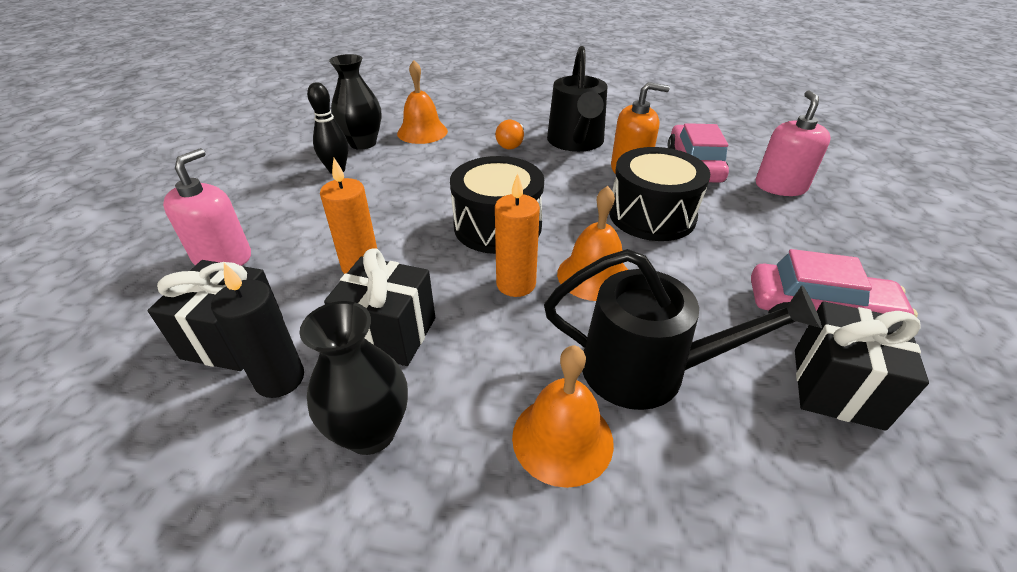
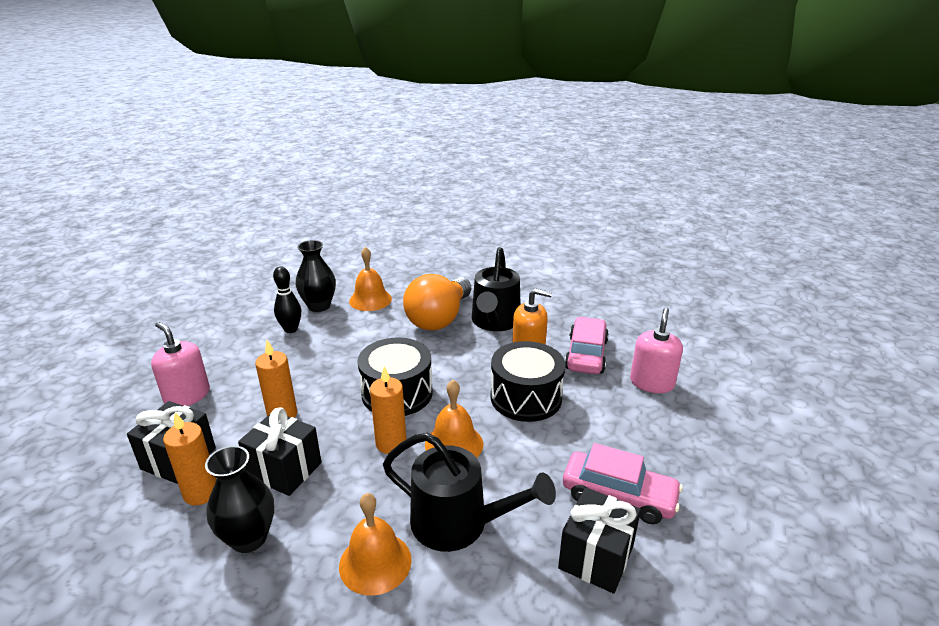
camera: 10 degrees right, 10 degrees down
pink soap dispenser [163,148,251,266] -> pink soap dispenser turned 75 degrees counterclockwise [151,322,210,406]
black candle [211,263,304,398] -> orange candle [163,412,216,505]
orange light bulb [495,120,524,149] -> orange light bulb [403,274,471,331], size x2.29

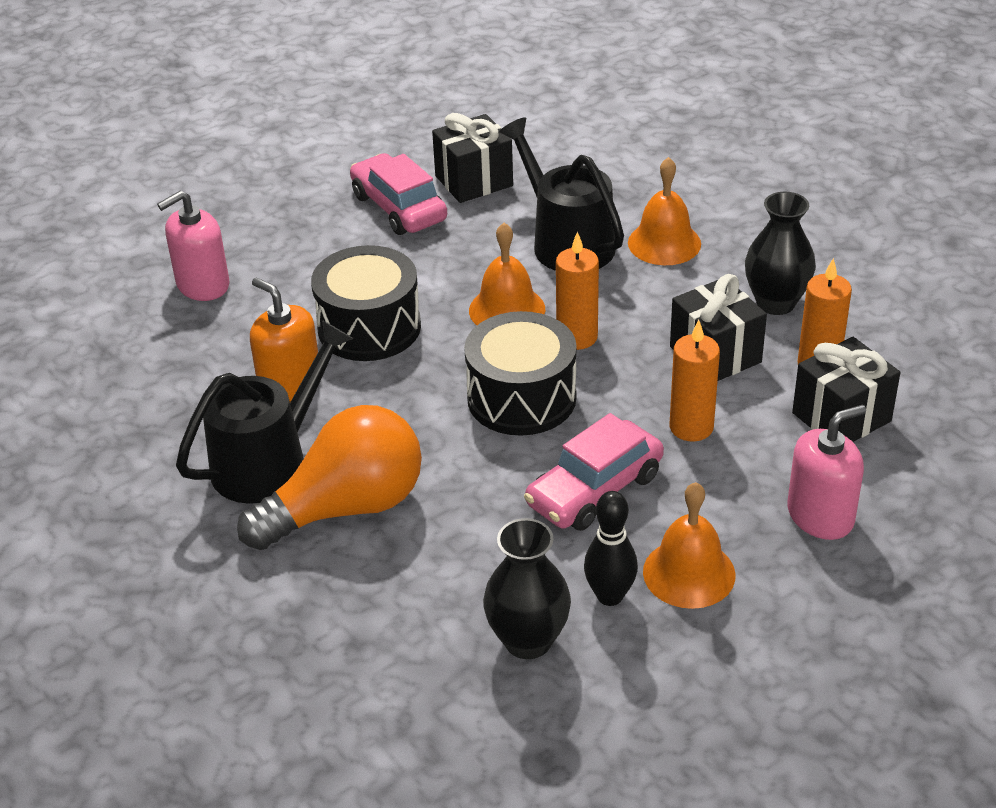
camera: 145 degrees left, 10 degrees up
pink soap dispenser [151,322,210,406] -> pink soap dispenser turned 105 degrees counterclockwise [787,405,866,540]
orange bell [349,247,392,311] -> orange bell moved to [643,482,735,609]
pink car [565,317,609,374] -> pink car moved to [524,413,664,531]

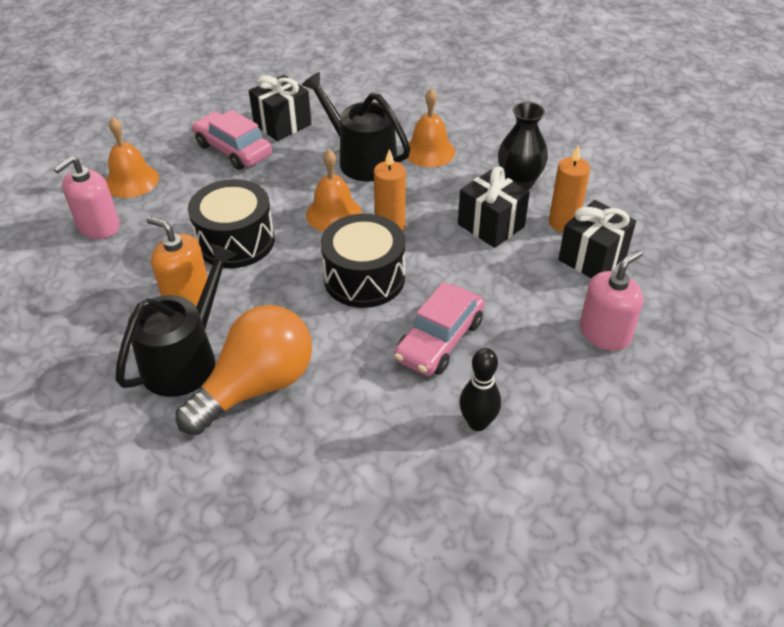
camera: 15 degrees left, 5 degrees up
black vase [483,518,571,659] -> none
orange bell [643,482,735,609] -> orange bell moved to [106,117,159,198]
orange candle [670,320,720,442] -> none

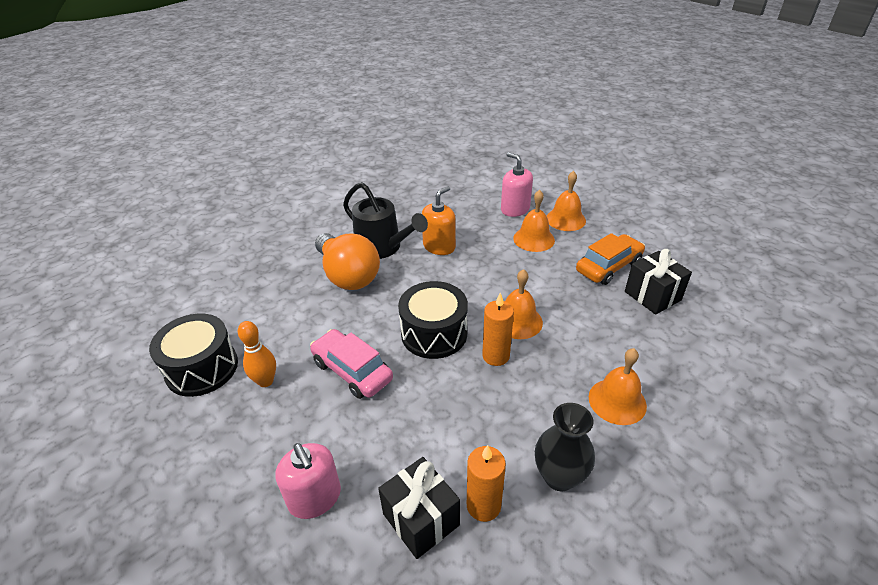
camera: 100 degrees right, 5 degrees down
black drum [188,179,275,268] -> black drum moved to [149,313,238,397]
pink car [192,110,272,170] -> orange car [576,233,645,285]
black watering can [302,72,410,182] -> none
black gift [458,166,530,248] -> none
black bowling pin [459,348,501,431] -> orange bowling pin [238,321,276,387]
none -> orange bell [513,190,555,252]

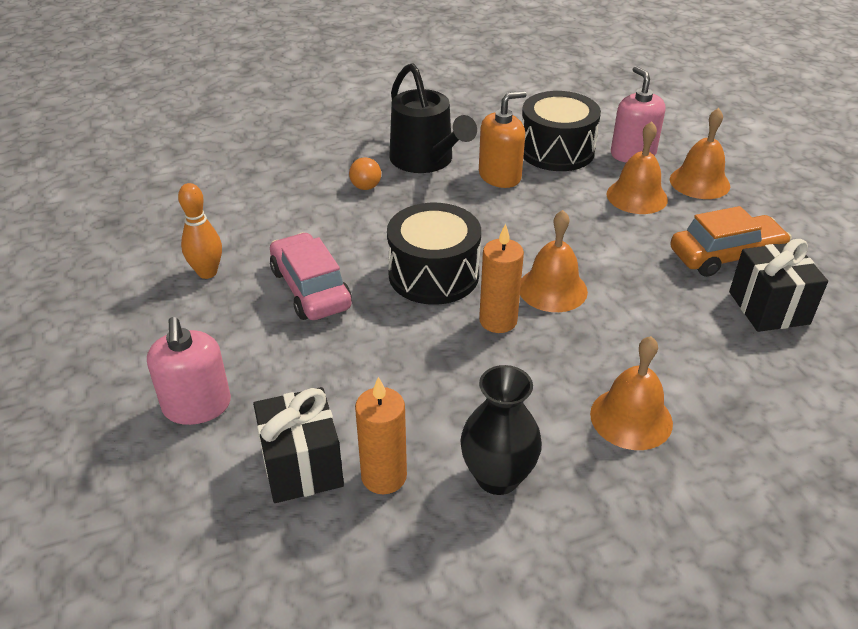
camera: 20 degrees right, 0 degrees up
black drum [149,313,238,397] -> black drum moved to [522,91,601,171]
orange light bulb [315,233,380,290] -> orange light bulb [349,156,381,190], size x0.44

